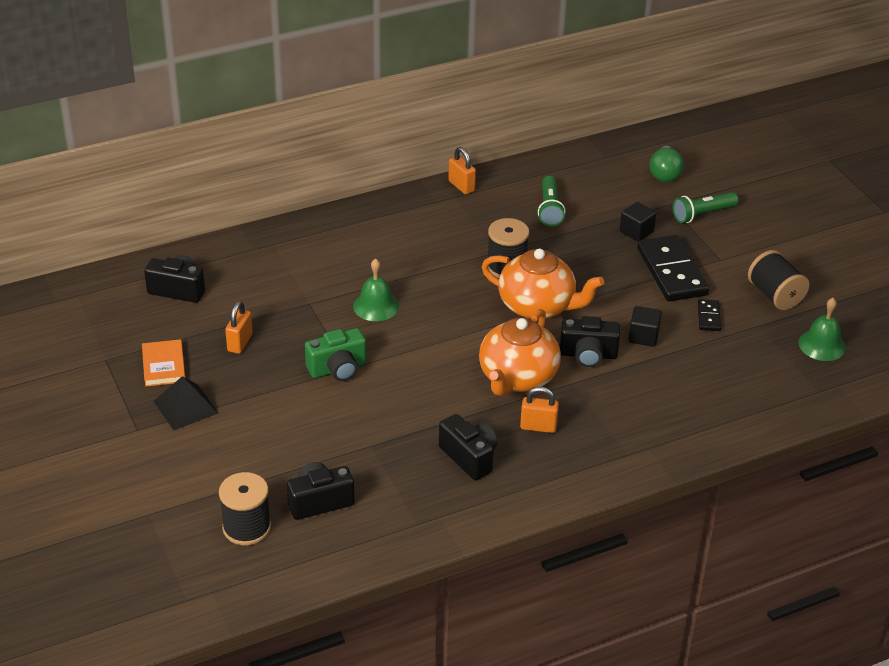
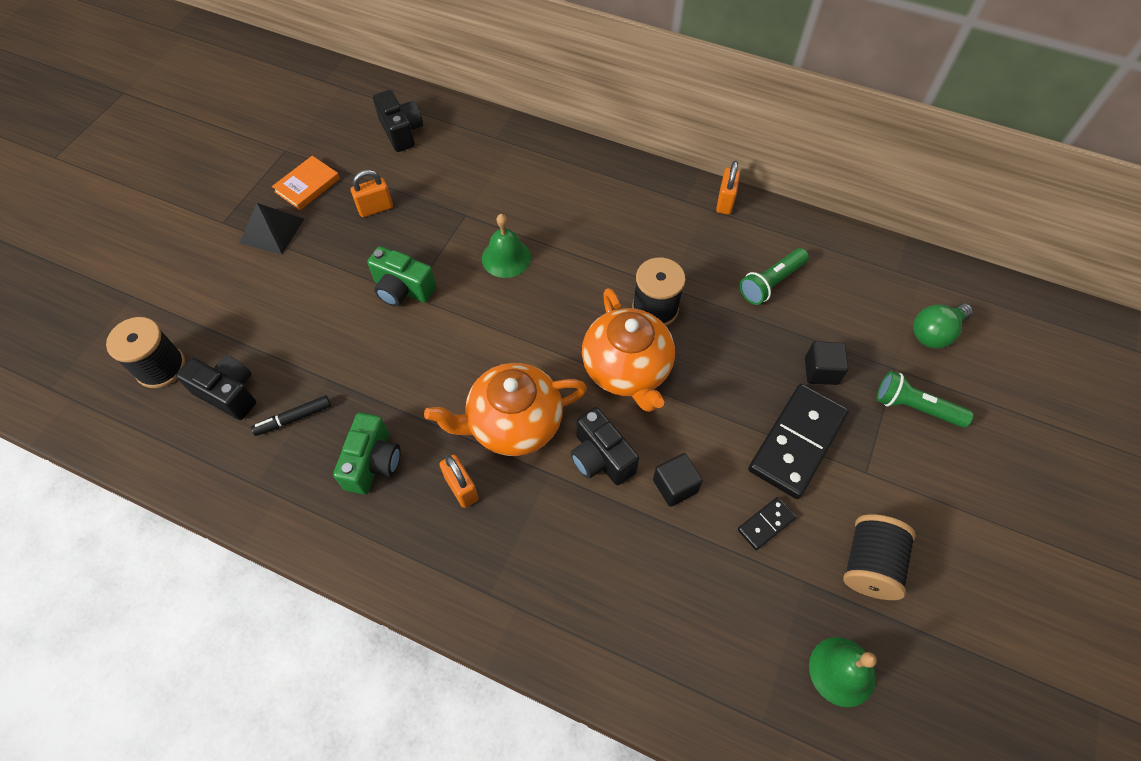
camera: 50 degrees right, 20 degrees up
black camera [439,414,498,480] -> green camera [333,413,401,494]
none -> black marker [251,396,331,436]

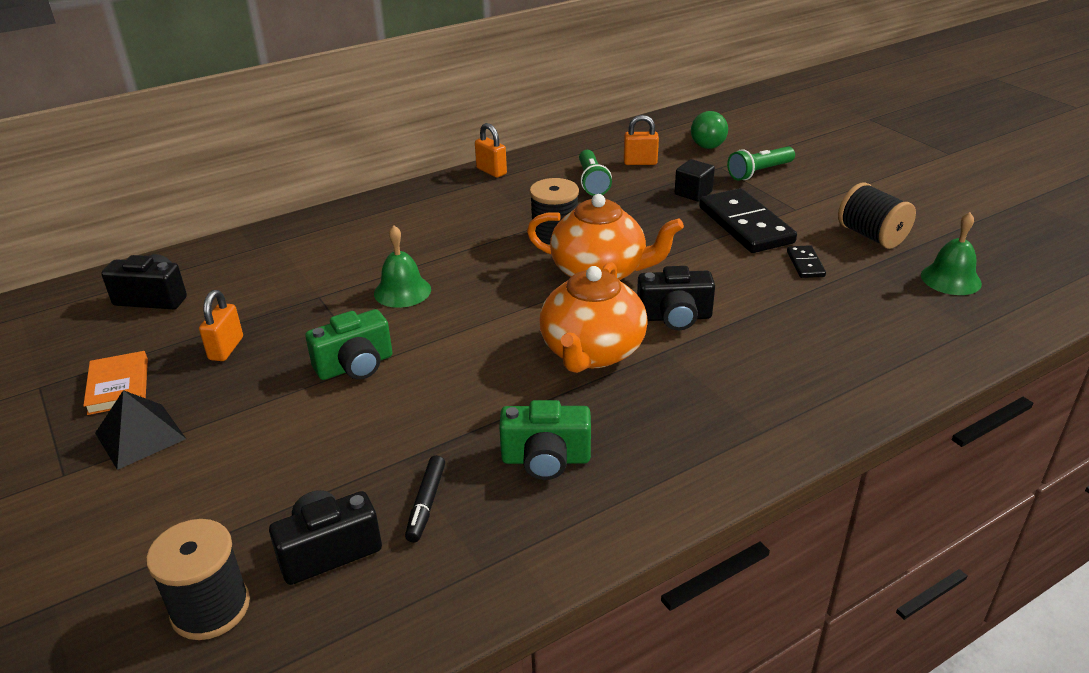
camera: 55 degrees left, 25 degrees down
green camera [333,413,401,494] -> green camera turned 135 degrees clockwise [499,400,591,480]
orange padlock [439,455,479,508] -> orange padlock moved to [624,115,659,165]
black cube [653,453,703,507] -> none

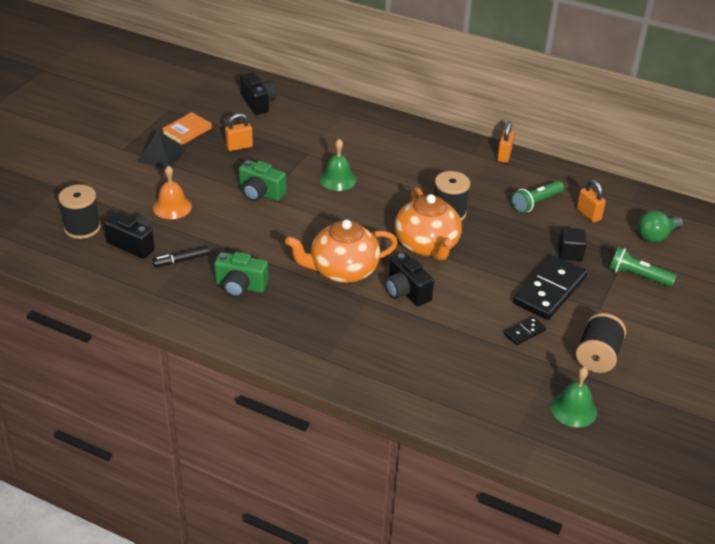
camera: 55 degrees right, 5 degrees up
green camera [499,400,591,480] -> green camera turned 45 degrees counterclockwise [214,252,268,297]
none -> orange bell [153,166,192,219]

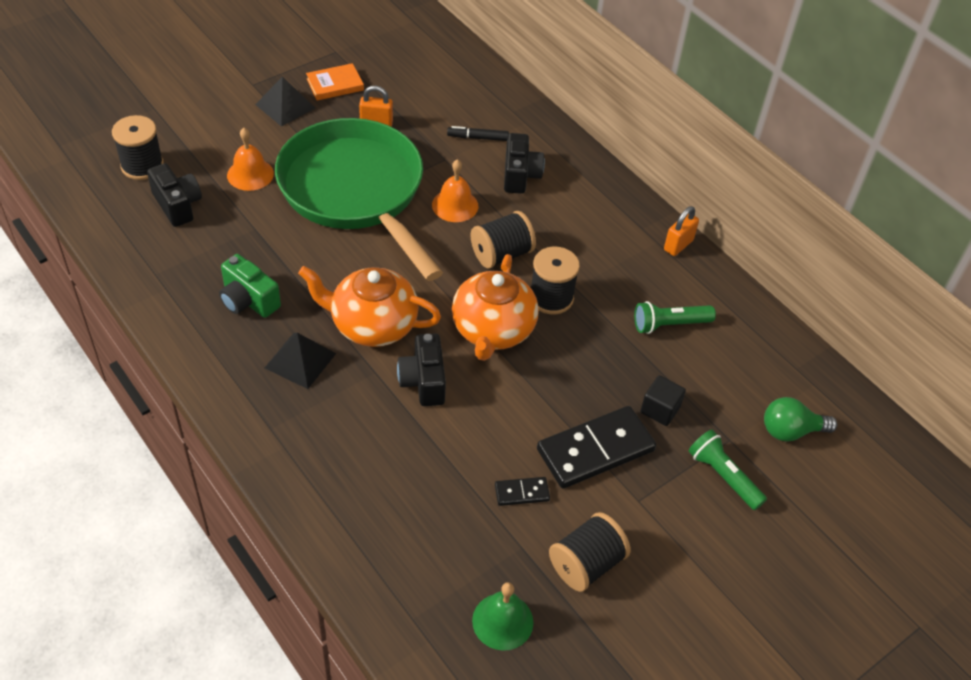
camera: 25 degrees right, 10 degrees up
black marker [153,246,209,267] -> black marker moved to [447,126,509,141]
green camera [239,160,286,201] -> green pan [275,118,443,281]
black camera [240,73,276,115] -> black camera moved to [504,133,545,194]
green bell [320,139,357,191] -> orange bell [432,159,478,222]
orange padlock [577,180,606,223] -> none
none -> black pyramid [265,333,336,389]
none -> black spool [470,211,536,268]

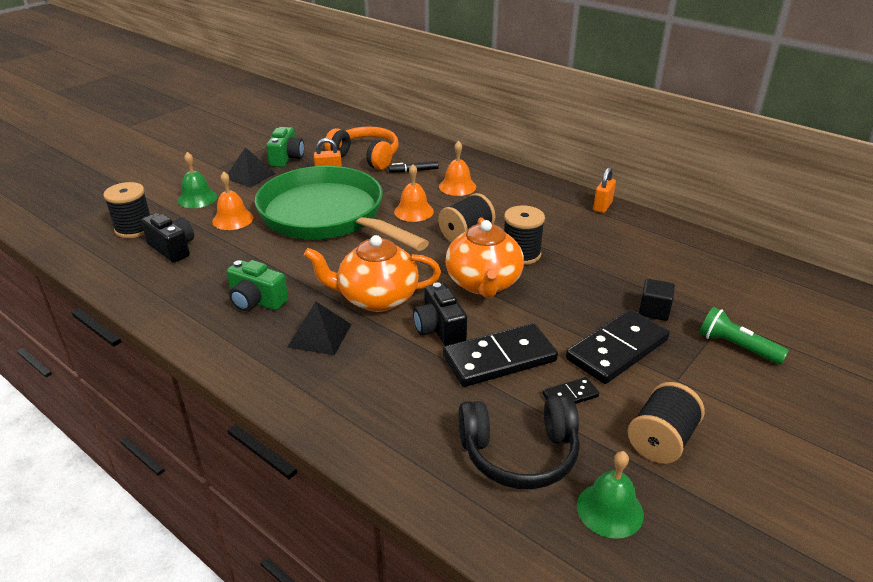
camera: 10 degrees left, 15 degrees down
orange book [306,63,364,100] -> green camera [266,127,304,167]
black camera [504,133,545,194] -> orange bell [439,141,476,196]
green flashlight [634,301,716,334] -> none
green light bulb [764,397,837,442] -> none
none -> green bell [178,152,217,208]
none -> orange headphones [325,126,399,170]
none -> black domino [443,323,558,387]
none -> black headphones [459,395,580,489]

